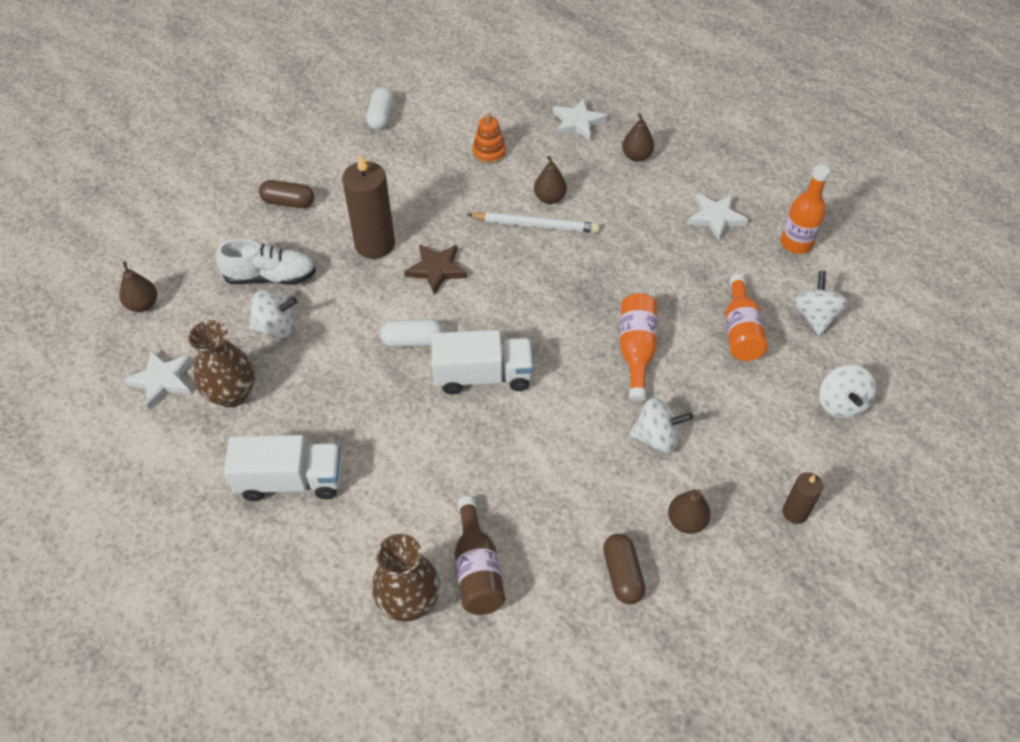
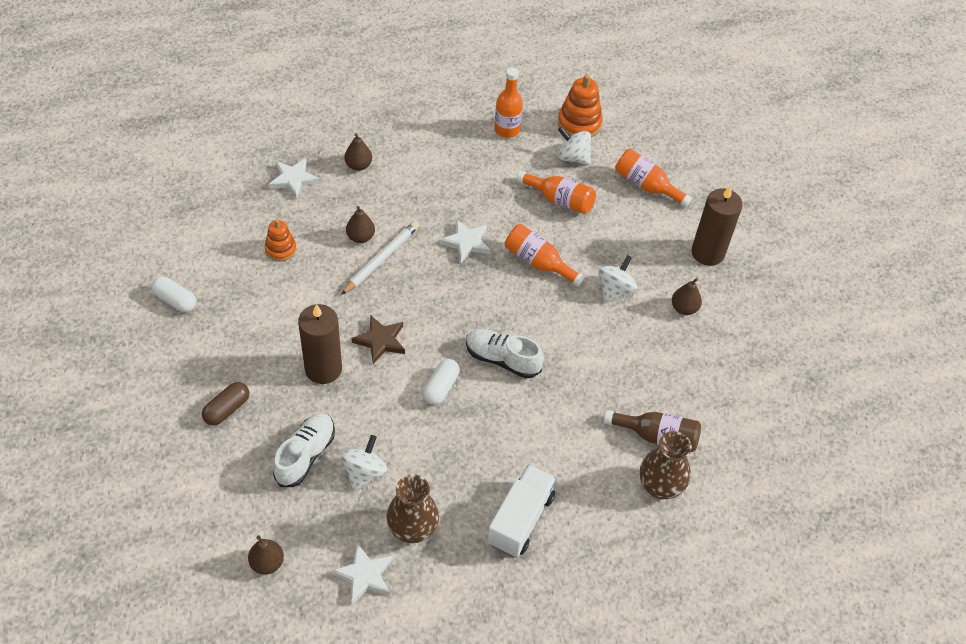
camera: 65 degrees left, 0 degrees up
white truck [431,330,534,395] -> white shoe [466,329,544,378]
brown capsule [603,534,645,604] -> none
white star [687,194,748,240] -> white star moved to [440,219,490,263]
brown candle [782,472,824,524] -> brown candle [691,185,743,266], size x1.89
white spinning top [819,365,876,419] -> orange bottle [615,148,692,208]
none -> orange stacking toy [558,74,603,137]

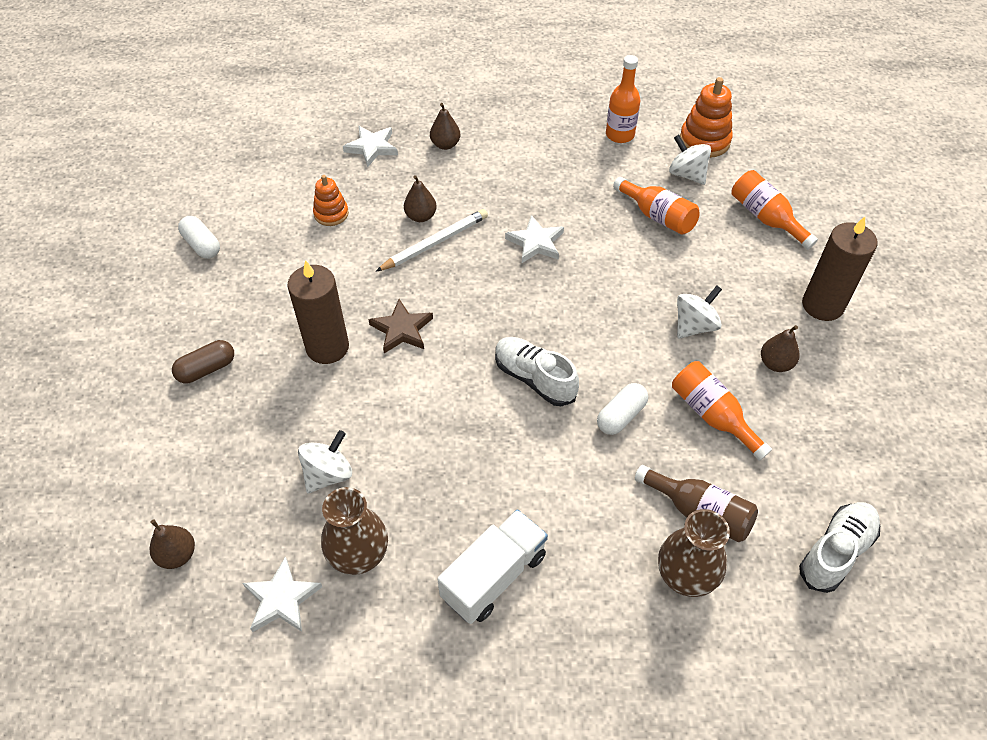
camera: 20 degrees right, 0 degrees up
white shoe [273,413,335,487] -> white shoe moved to [799,502,880,593]
white capsule [423,359,460,405] -> white capsule moved to [597,383,648,435]
orange bottle [505,224,585,287] -> orange bottle moved to [672,361,772,461]

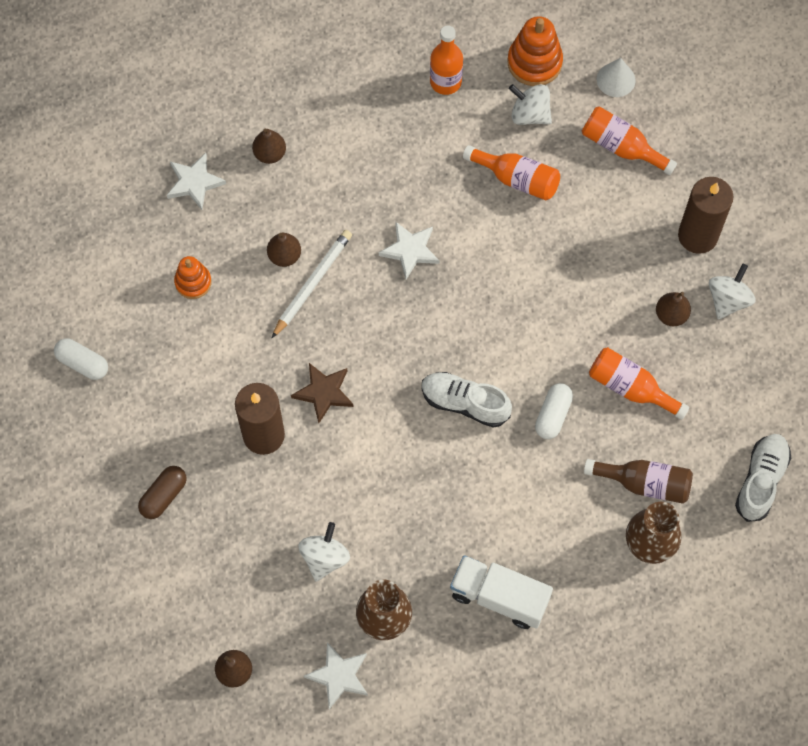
camera: 20 degrees left, 15 degrees up
white truck [437,509,548,624] -> white truck turned 90 degrees counterclockwise [450,555,553,629]
white spinning top [677,286,722,339] -> white spinning top moved to [709,264,755,319]
none -> white cone [597,58,635,97]

